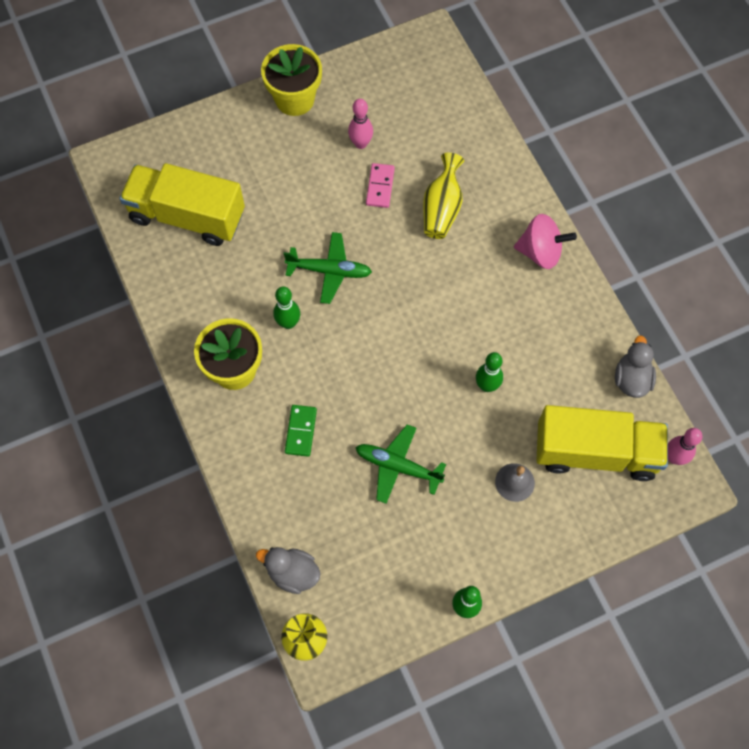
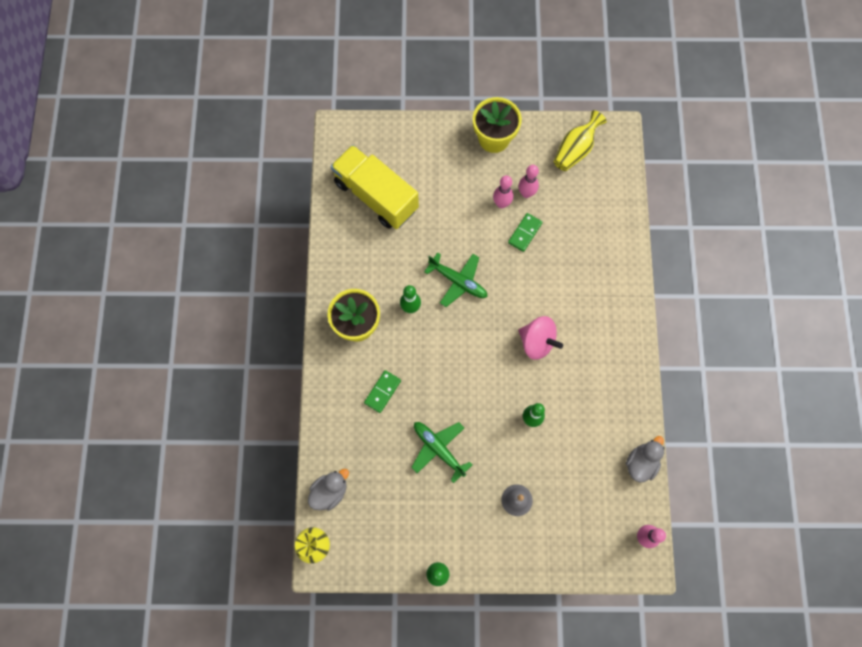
camera: 25 degrees right, 5 degrees up
grey duck [256,547,321,594] -> grey duck turned 90 degrees clockwise [308,469,349,511]
pink domino [366,163,395,208] -> green domino [508,213,542,252]
yellow vase [423,153,464,239] -> yellow vase moved to [554,110,607,171]
pink spinning top [514,214,577,269] -> pink spinning top moved to [518,316,563,360]
yellow truck [536,405,668,481] -> none
none -> pink bowling pin [493,175,513,208]

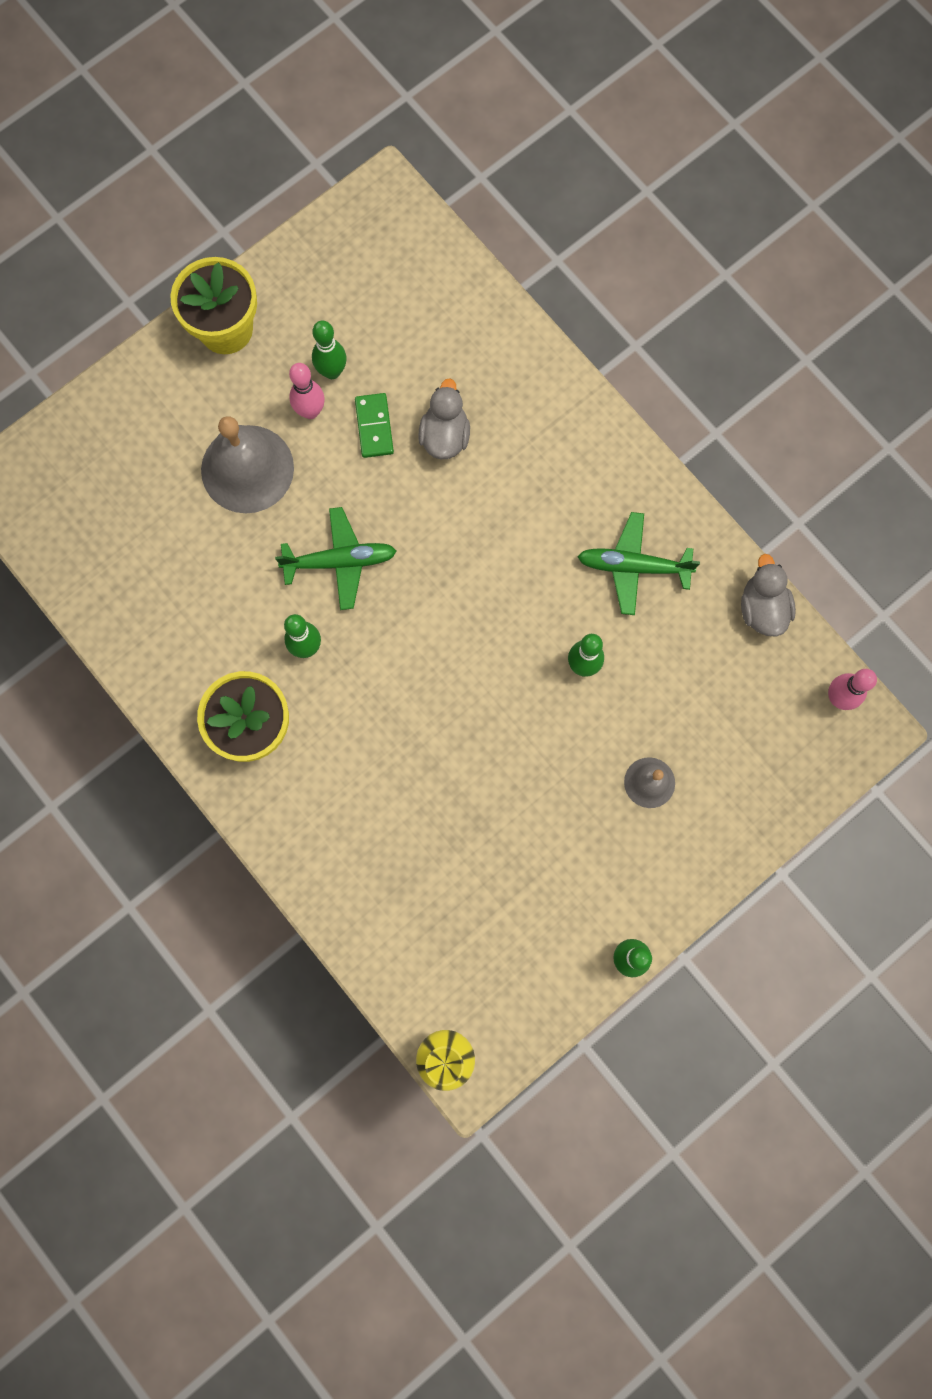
camera: 40 degrees left, 5 degrees up
grey duck [308,469,349,511] -> grey duck moved to [418,378,470,459]
yellow truck [331,145,419,229] -> none
green domino [364,370,401,413] -> none
green plane [411,422,473,483] -> green plane moved to [578,512,700,615]
pink bowling pin [518,165,539,198] -> green bowling pin [312,320,347,379]
pink spinning top [518,316,563,360] -> none
yellow vase [554,110,607,171] -> none
none -> grey bell [201,416,294,513]

